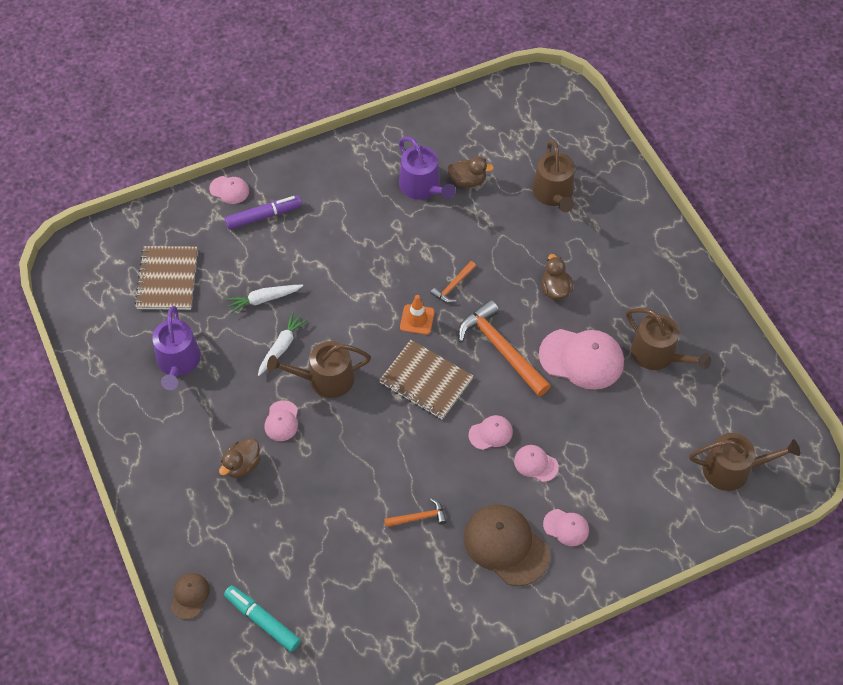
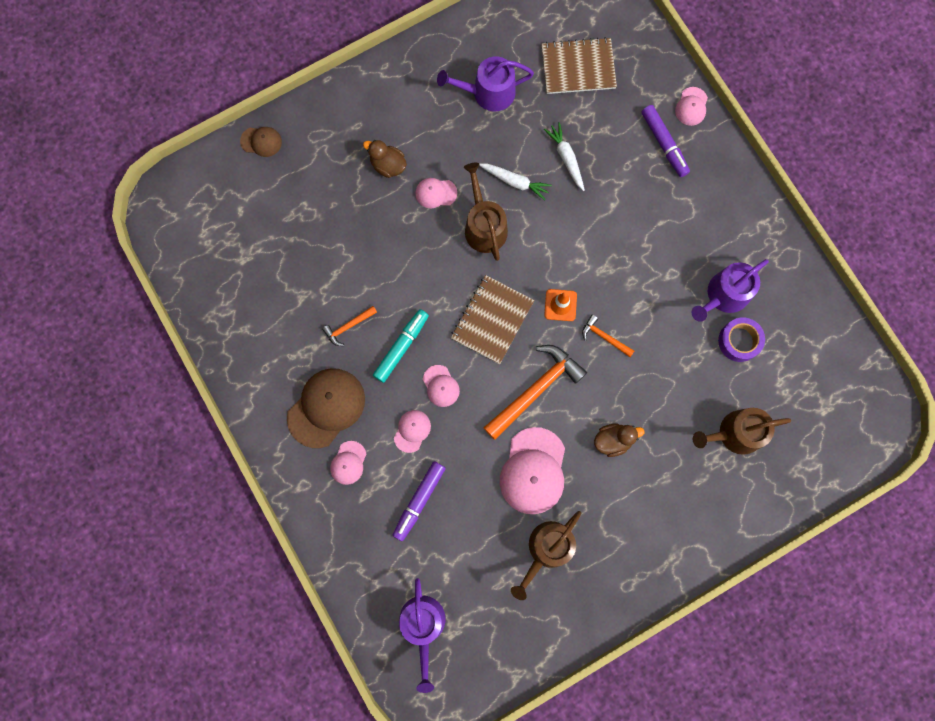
camera: 85 degrees right, 20 degrees up
turquoise marker [224,585,301,652] -> turquoise marker moved to [373,309,429,383]
orange hammer [385,498,447,527] -> orange hammer turned 75 degrees clockwise [322,306,377,346]
brown duck [447,156,494,187] -> purple tape [718,317,765,362]
brown watering can [689,433,800,491] -> purple watering can [399,578,446,693]
none -> purple marker [393,461,446,541]

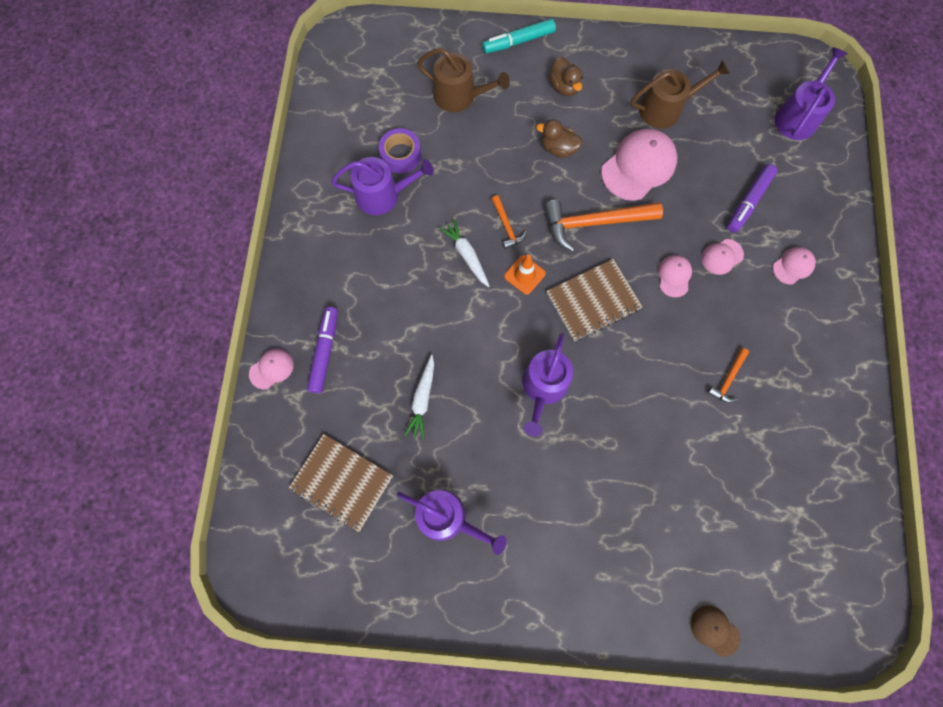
camera: 145 degrees left, 5 degrees down
brown cap [287,368,365,448] -> none
orange hammer [322,306,377,346] -> orange hammer turned 120 degrees clockwise [707,348,749,403]
brown duck [363,140,407,178] -> brown duck moved to [549,57,583,96]
turquoise marker [373,309,429,383] -> turquoise marker moved to [482,19,556,54]
purple marker [393,461,446,541] -> purple marker turned 150 degrees clockwise [727,164,777,233]
pink cap [415,178,457,208] -> none
brown watering can [464,163,508,261] -> purple watering can [522,333,573,437]
white carrot [479,163,552,200] -> white carrot moved to [439,219,489,287]

